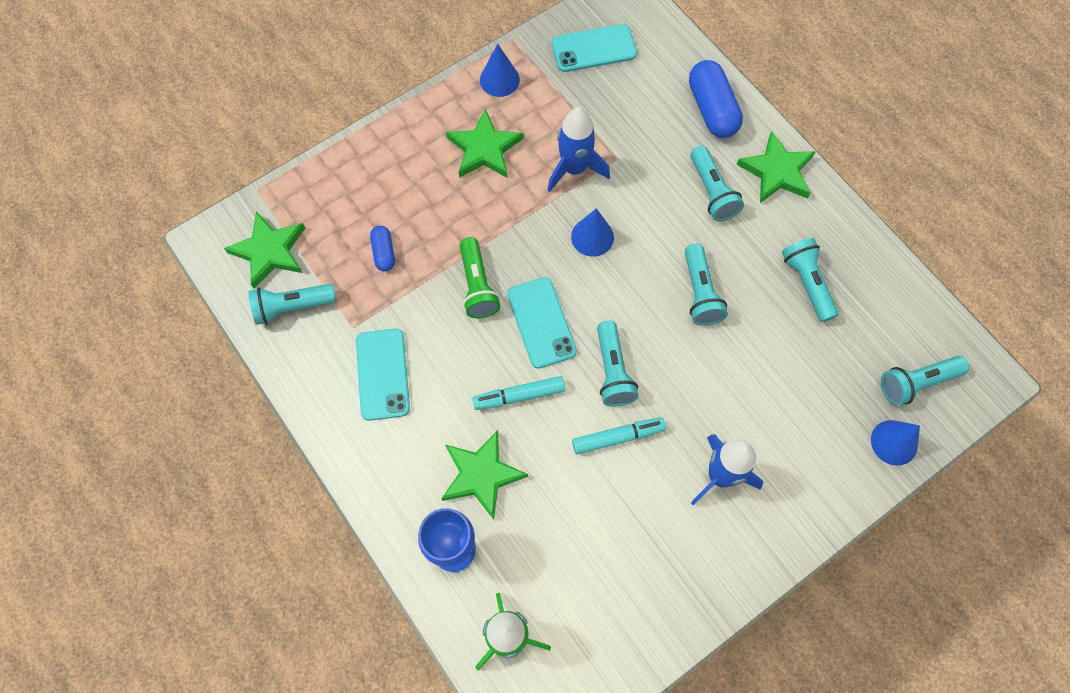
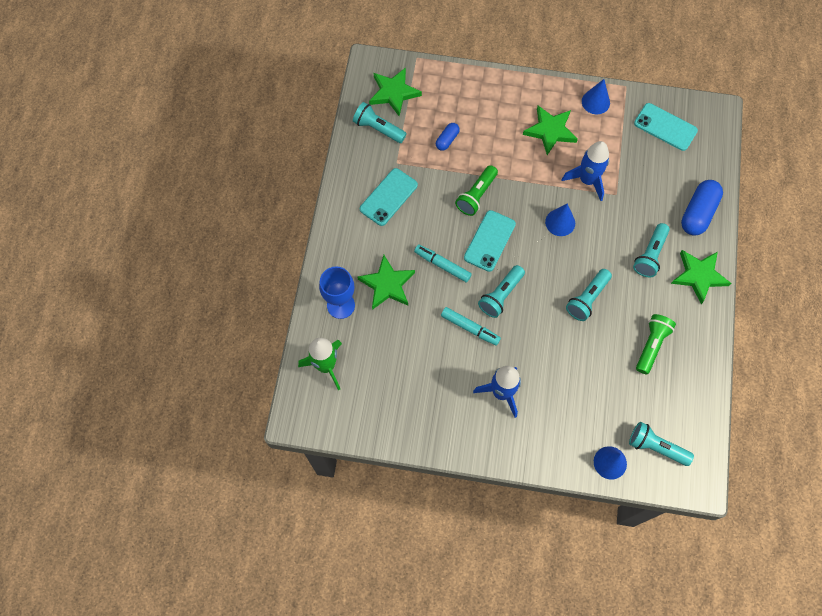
camera: 45 degrees right, 0 degrees up
turquoise flashlight [782,238,838,322] -> green flashlight [636,314,676,374]

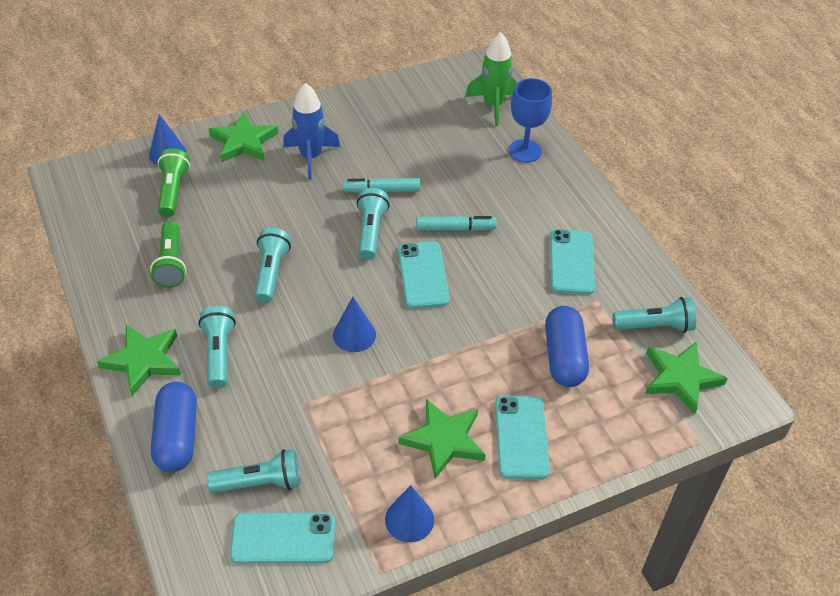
camera: 145 degrees right, 20 degrees down
green star [357,255,415,310] -> green star moved to [209,112,278,163]
blue capsule [436,123,460,151] -> blue capsule [545,306,589,387], size x1.85
green flashlight [455,165,498,216] -> green flashlight moved to [158,148,190,217]
blue rocket [562,141,609,201] -> none
turquoise flashlight [629,422,694,466] -> turquoise flashlight moved to [207,449,301,493]
none -> turquoise phone [495,396,550,479]

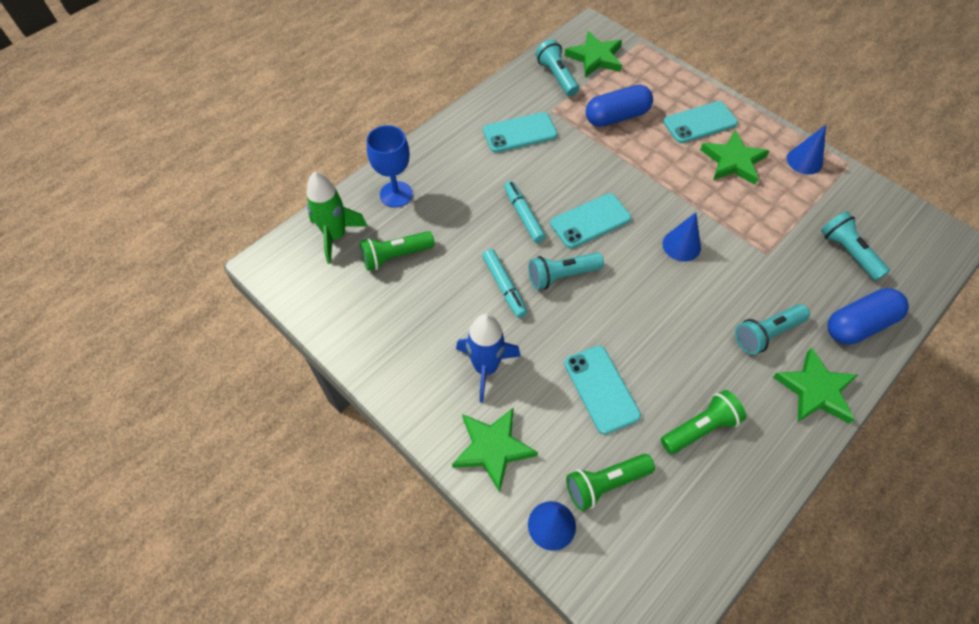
camera: 110 degrees left, 10 degrees up
turquoise phone [230,512,335,564] -> turquoise phone moved to [564,346,641,434]
turquoise flashlight [255,228,291,303] -> none
none -> green flashlight [359,231,435,271]

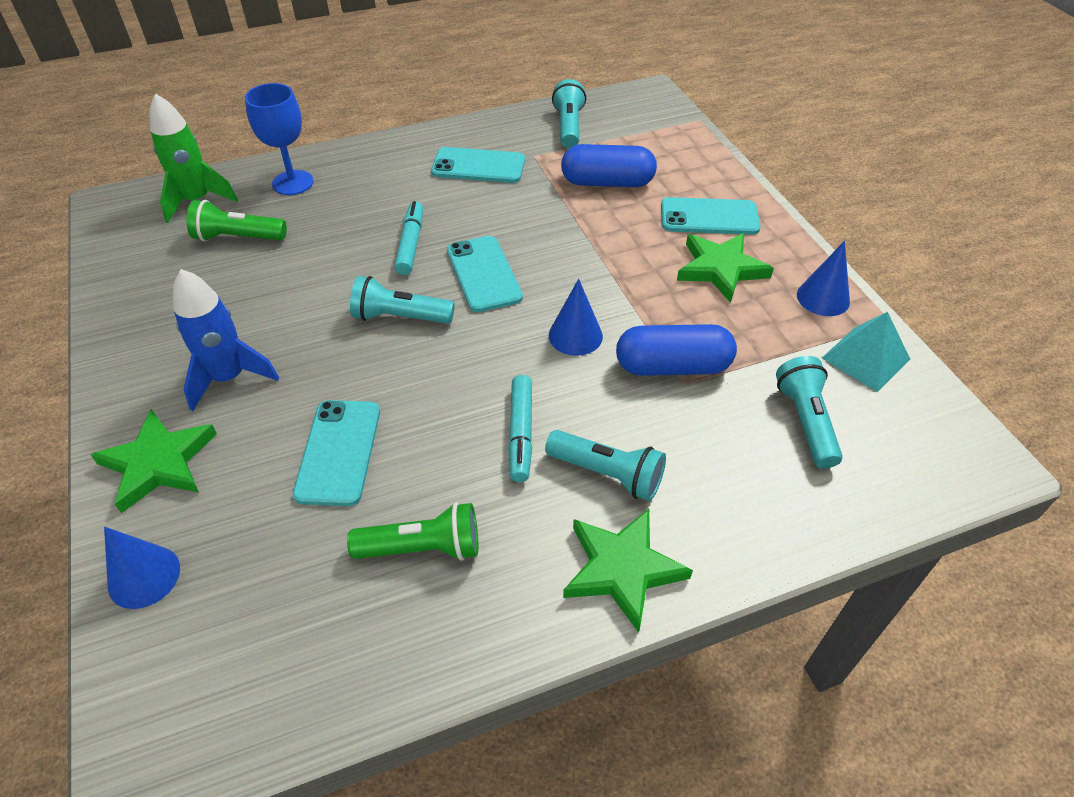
camera: 25 degrees right, 10 degrees down
turquoise marker [482,249,527,318] -> turquoise marker moved to [508,375,532,482]
turquoise phone [550,193,631,248] -> turquoise phone turned 75 degrees clockwise [447,236,523,312]
green star [565,31,622,77] -> none
green flashlight [566,454,655,511] -> none
turquoise flashlight [735,304,810,354] -> turquoise flashlight turned 150 degrees counterclockwise [545,430,666,501]
blue capsule [828,288,909,344] -> blue capsule moved to [616,324,737,376]
none -> turquoise pyramid [822,312,910,392]

